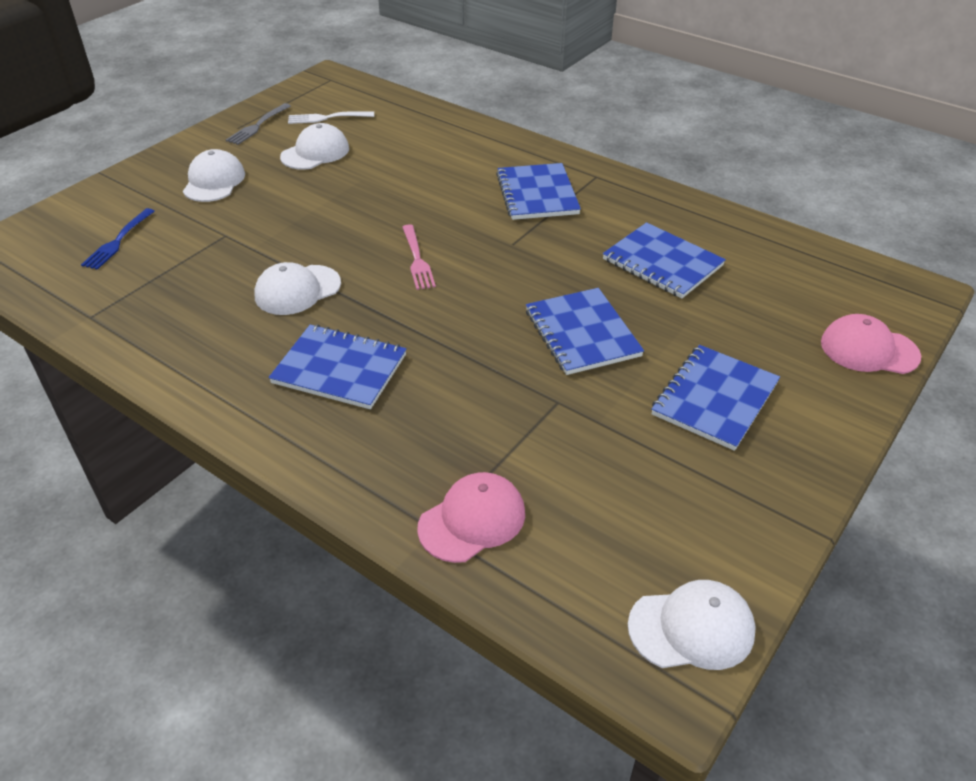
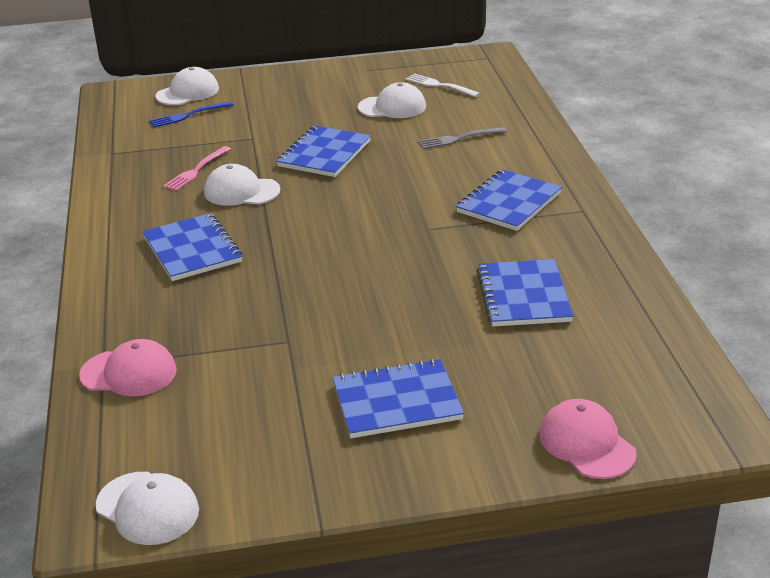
camera: 45 degrees right, 10 degrees down
white cap [183,149,245,202] -> white cap moved to [155,67,219,105]
grey fork [226,103,291,145] -> grey fork moved to [418,127,507,149]
pink fork [402,224,436,290] -> pink fork moved to [163,146,231,191]
blue notebook [526,288,644,375] -> blue notebook moved to [276,125,371,177]

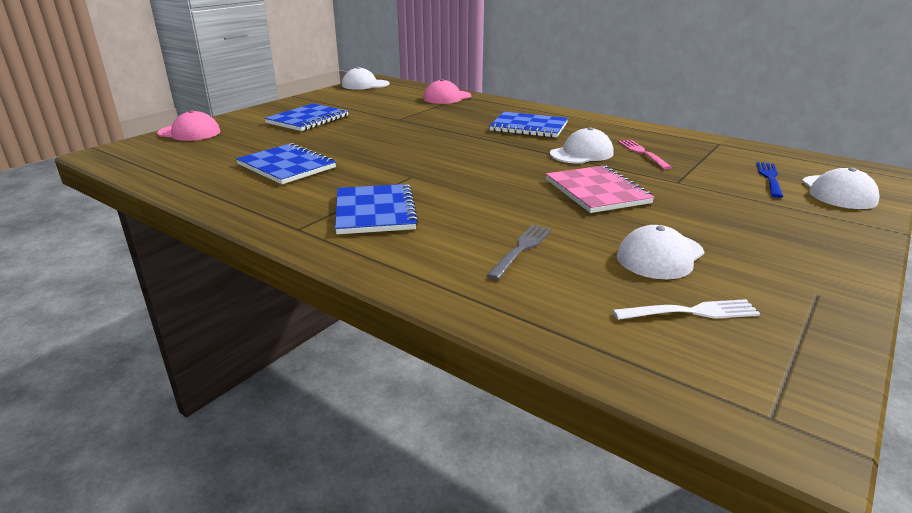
camera: 135 degrees right, 5 degrees down
blue notebook [276,125,371,177] -> pink notebook [546,165,655,213]

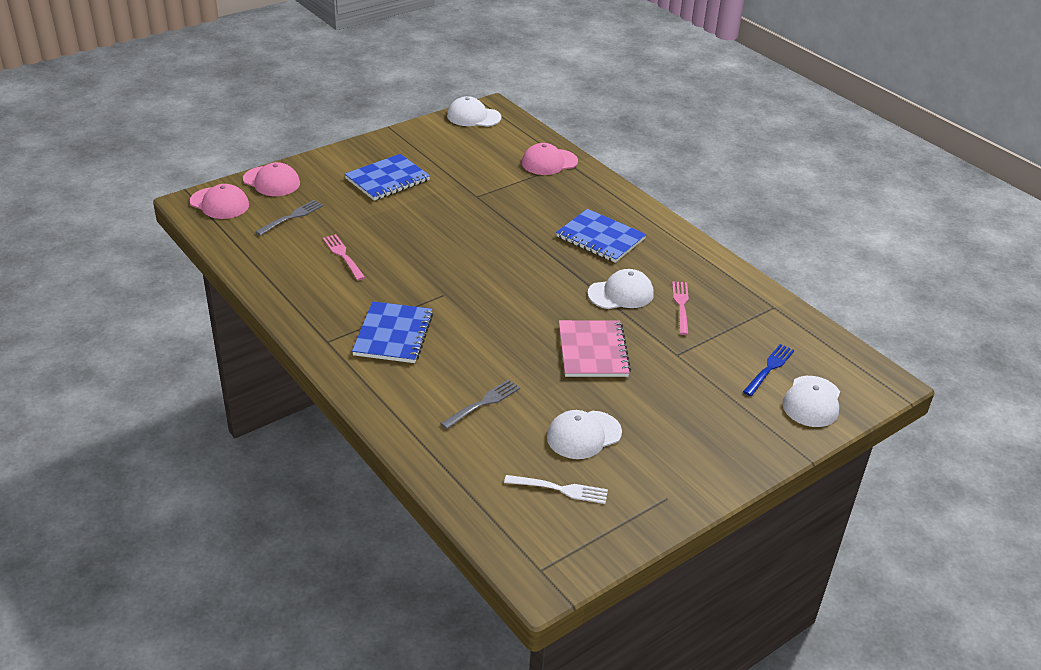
camera: 15 degrees right, 10 degrees up
blue notebook [236,143,336,184] -> pink fork [323,234,365,280]
none -> pink cap [190,184,249,219]
none -> grey fork [255,200,323,236]

